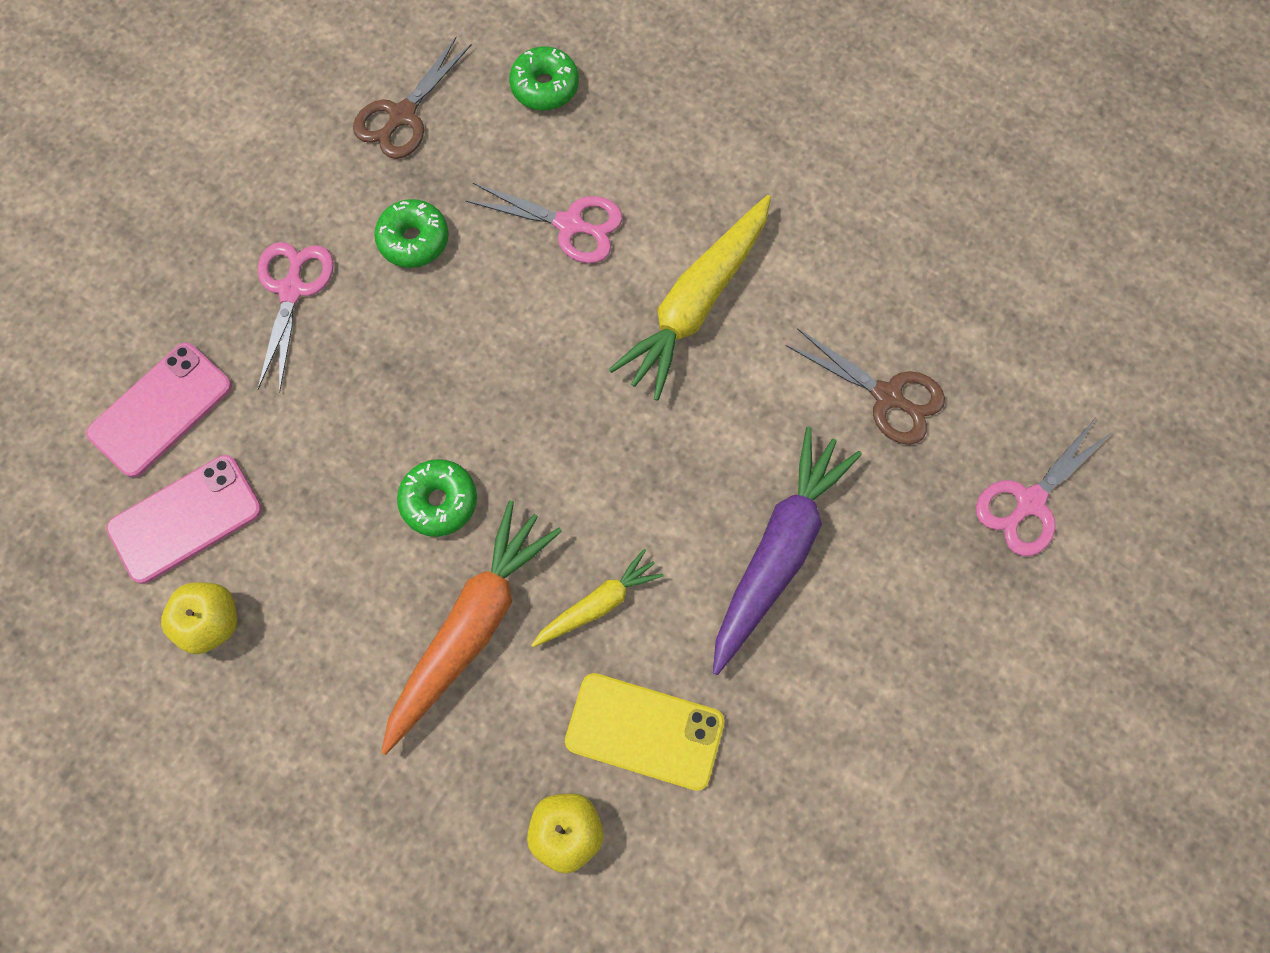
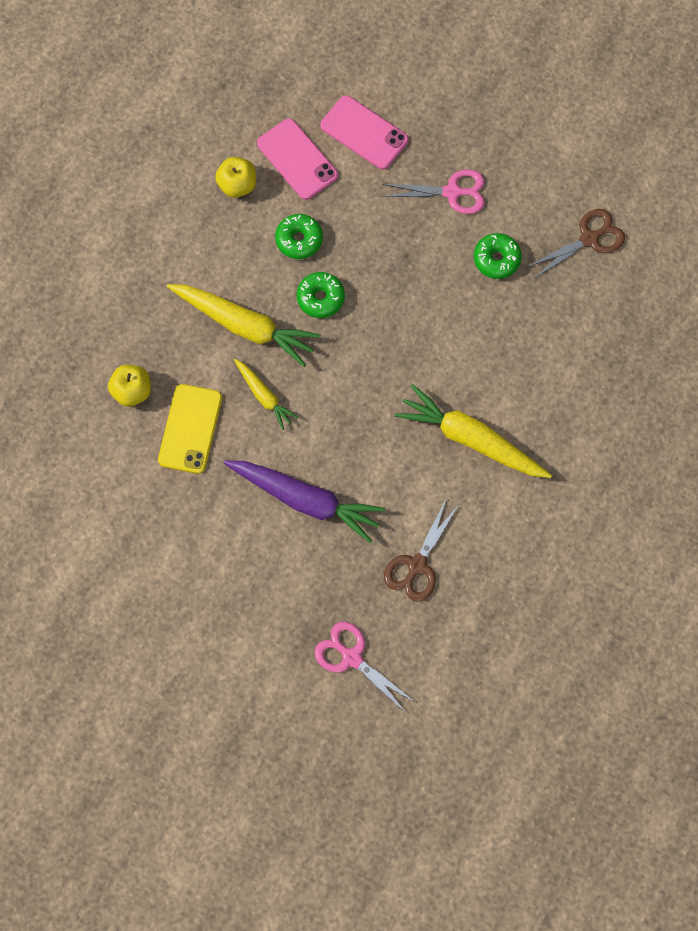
camera: 85 degrees right, 0 degrees up
brown scissors [353,37,472,159] -> brown scissors turned 120 degrees clockwise [527,209,625,278]
orange carrot [381,500,562,755] -> yellow carrot [167,284,321,367]
pink scissors [466,183,623,263] -> none
green donut [509,47,579,110] -> green donut moved to [275,214,323,259]

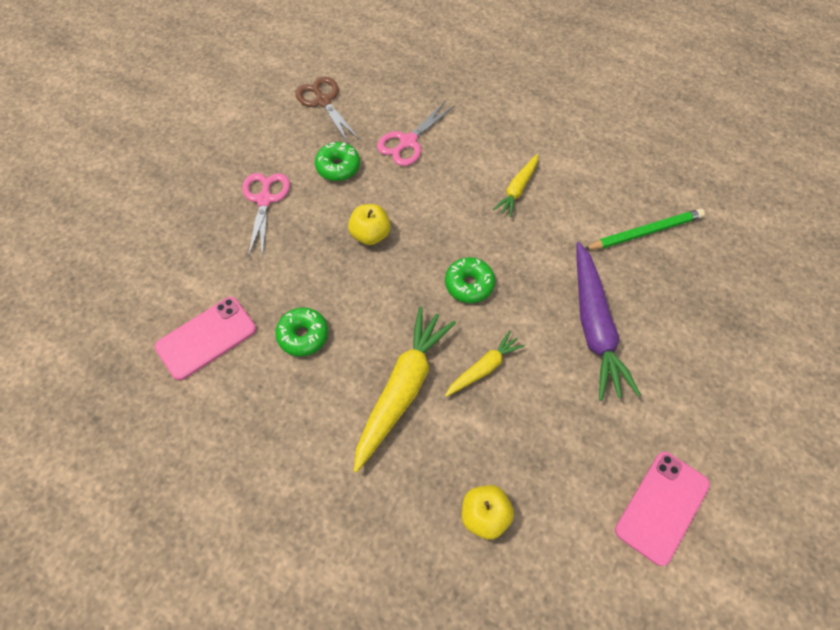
camera: 90 degrees left, 10 degrees down
yellow phone [158,384,222,474] -> none
yellow apple [215,157,256,198] -> yellow apple moved to [348,204,391,245]
purple carrot [224,460,386,543] -> purple carrot turned 150 degrees clockwise [576,242,641,401]
green donut [297,272,345,318] -> green donut moved to [445,257,495,303]
pink scissors [315,621,415,713] -> pink scissors moved to [377,101,455,166]
pink phone [320,95,409,169] -> pink phone moved to [615,452,710,566]
brown scissors [384,500,458,602] -> green pencil [585,209,705,250]
yellow carrot [395,384,552,478] -> yellow carrot [493,154,538,217], size x0.54

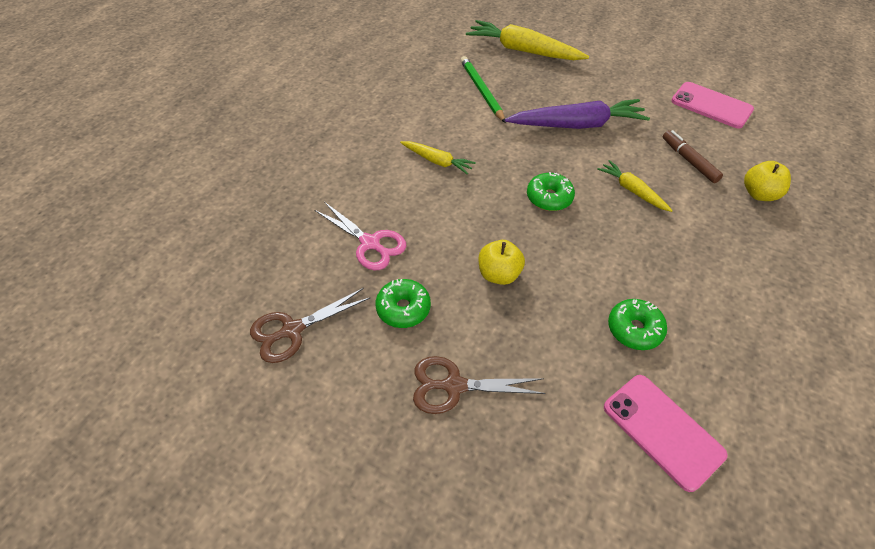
camera: 90 degrees left, 10 degrees down
pink scissors [242,173,290,257] -> brown scissors [413,356,546,414]
yellow carrot [354,307,456,473] -> yellow carrot moved to [466,20,589,60]
none -> brown marker [663,130,723,183]

